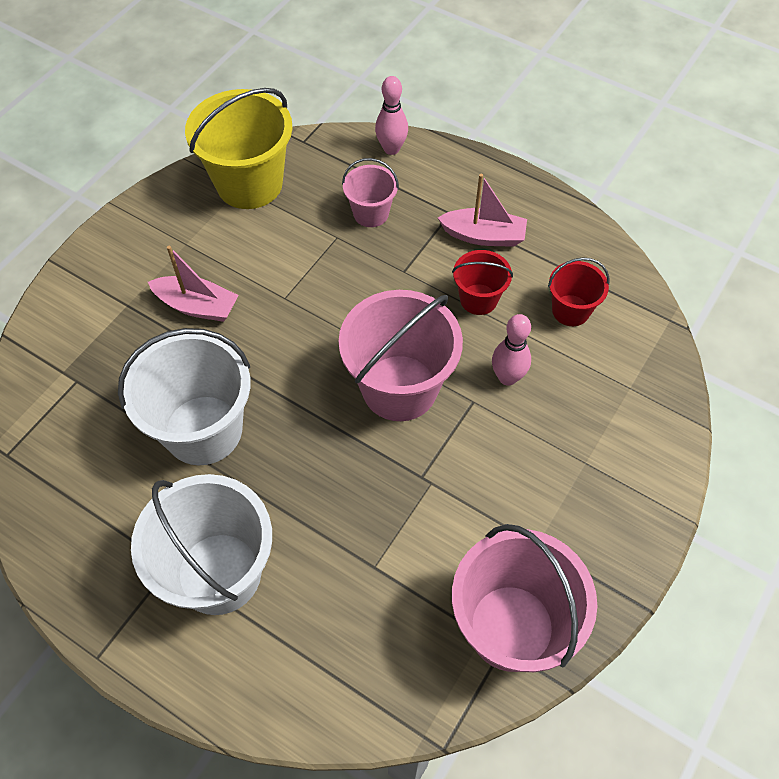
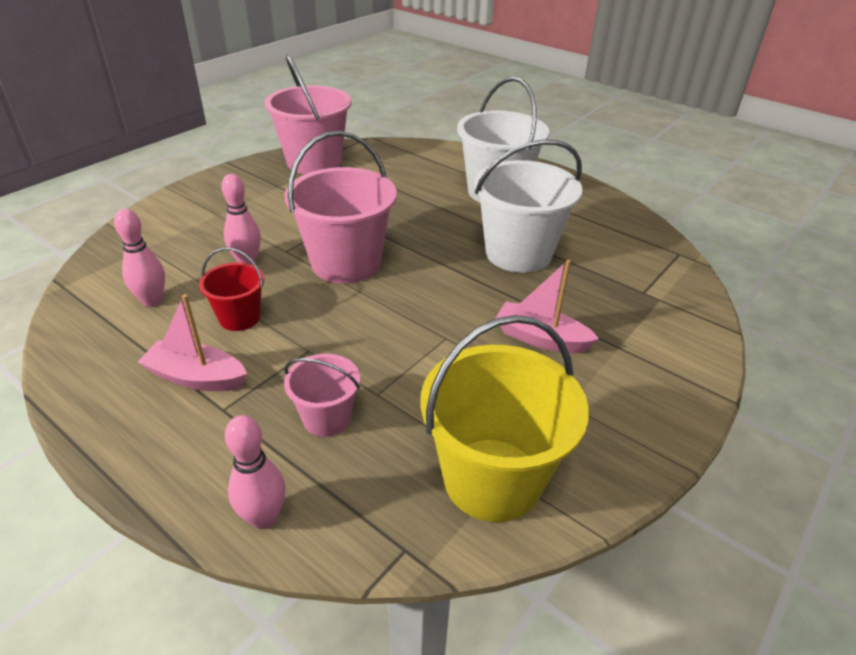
camera: 175 degrees left, 20 degrees down
red bucket [548,258,610,326] -> pink bowling pin [114,209,165,307]

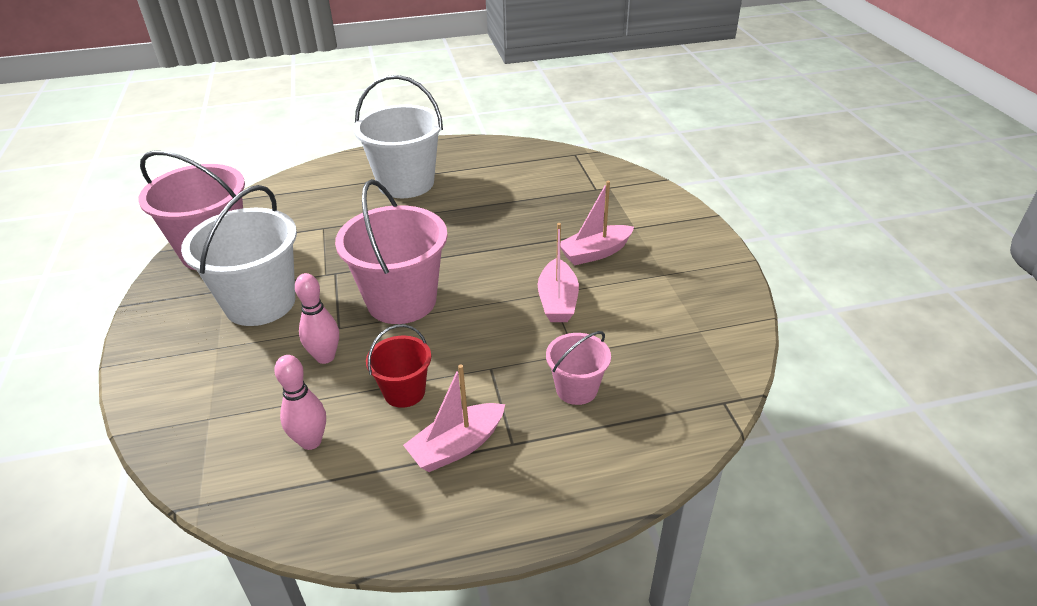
camera: 50 degrees left, 0 degrees up
pink bowling pin [225,415,286,529] -> none
yellow bucket [421,315,589,522] -> none
white bucket [474,139,582,273] -> white bucket moved to [181,185,297,326]
none -> pink boat [537,223,579,322]

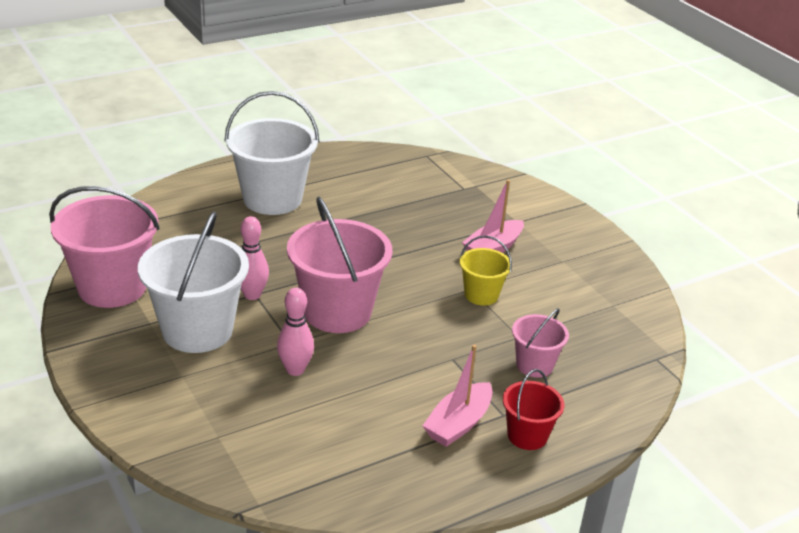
camera: 20 degrees left, 5 degrees down
pink bowling pin [274,355,326,450] -> pink bowling pin moved to [241,216,269,300]
red bucket [366,324,431,408] -> red bucket moved to [503,369,565,450]
pink boat [537,223,579,322] -> yellow bucket [459,236,512,305]

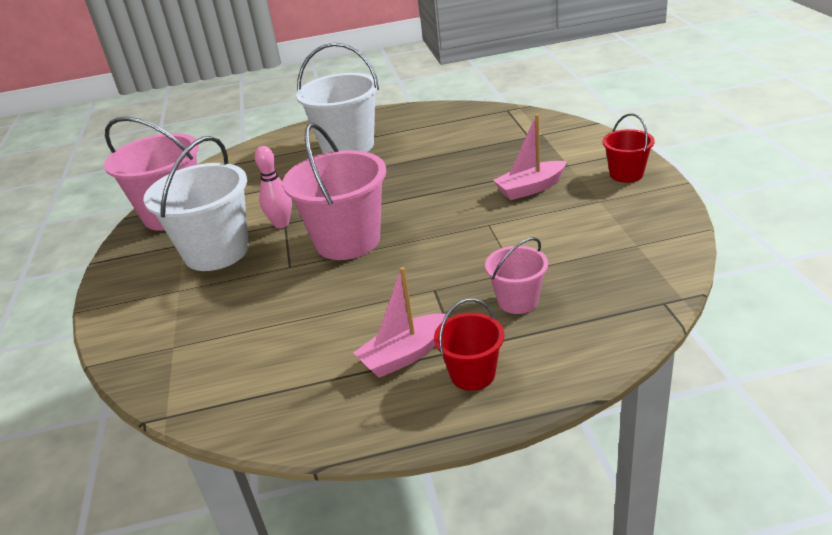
camera: 25 degrees right, 0 degrees up
pink bowling pin [277,288,314,376] -> none
yellow bucket [459,236,512,305] -> none
none -> red bucket [602,113,655,183]

